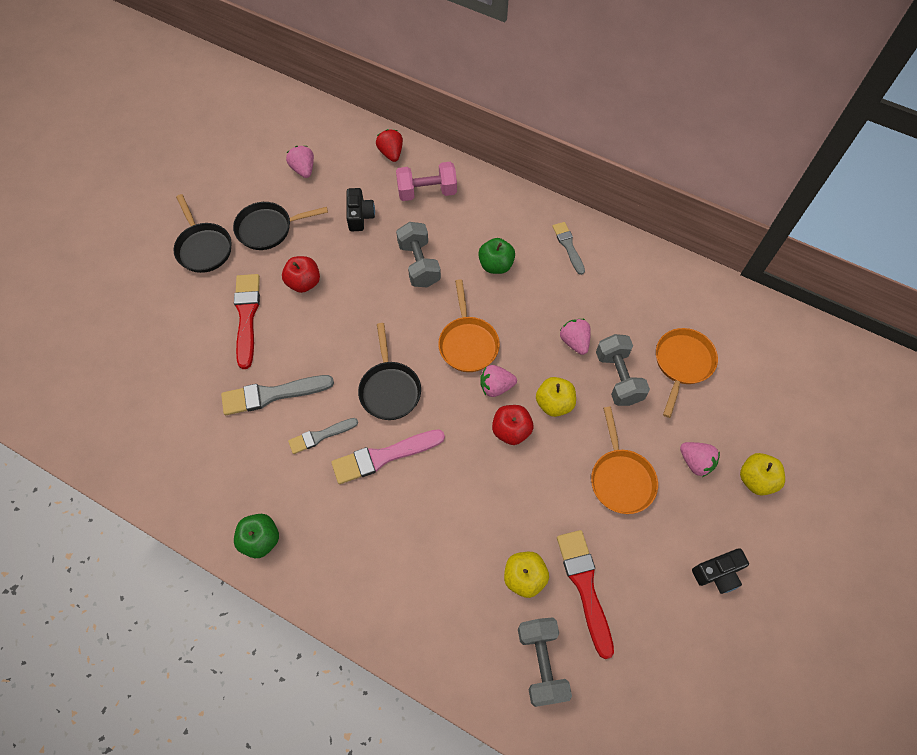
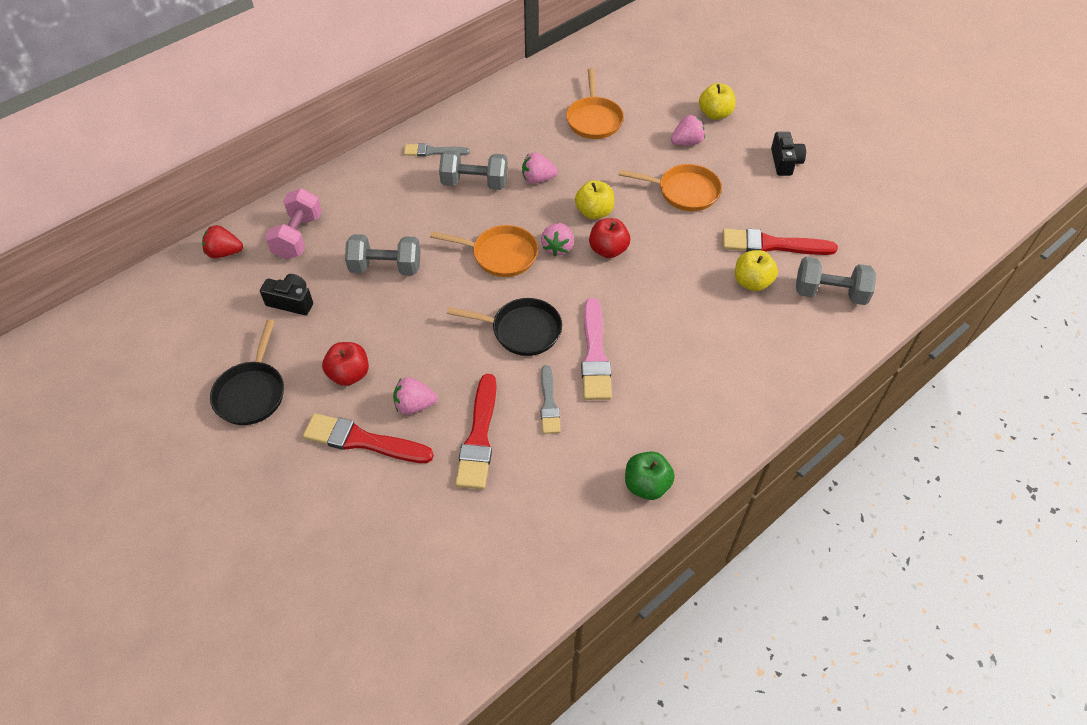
camera: 70 degrees left, 10 degrees down
black pan [173,194,232,273] -> none
grey brush [221,375,334,415] -> red brush [455,374,497,489]
pink strawberry [286,146,314,178] -> pink strawberry moved to [393,377,438,415]
green apple [478,238,515,274] -> none
grey dumbbell [596,334,650,406] -> grey dumbbell moved to [439,150,508,190]
orange pan [656,328,718,418] -> orange pan turned 135 degrees counterclockwise [566,68,624,139]

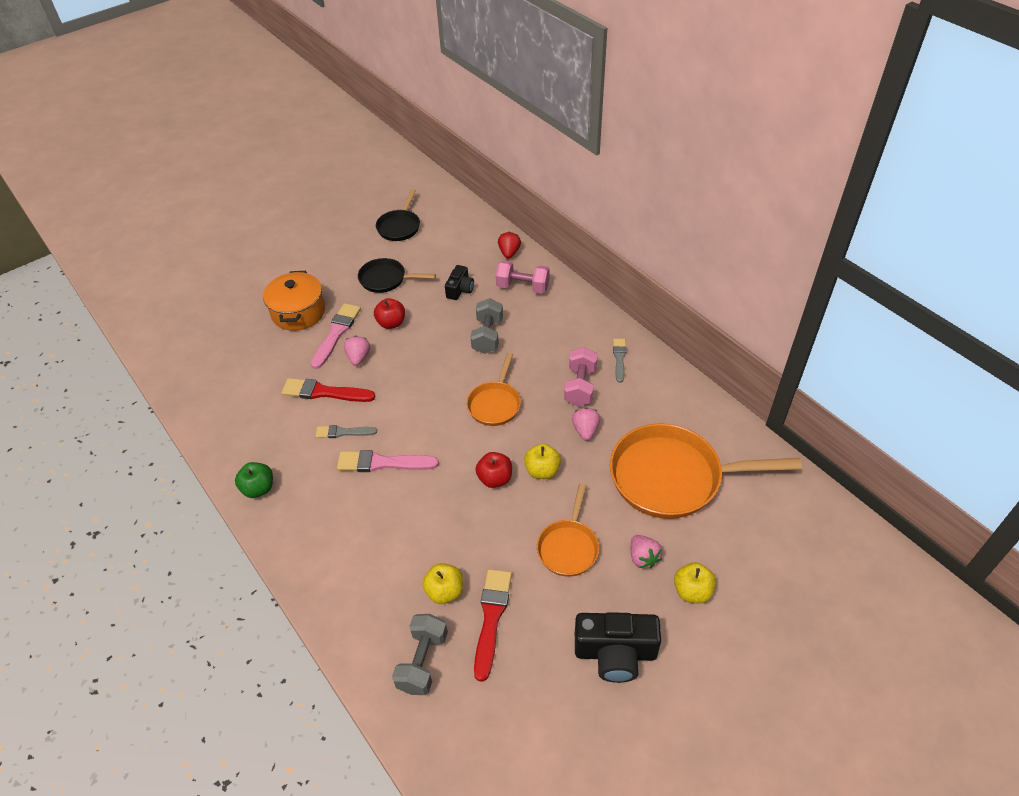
camera: 95 degrees right, 5 degrees down
red brush [303,413,434,463] -> pink brush [311,303,361,369]
grey dumbbell [439,150,508,190] -> pink dumbbell [564,347,598,406]
black pan [447,298,562,356] -> black pan moved to [376,189,420,241]
pink strawberry [541,223,574,256] -> none
orange pan [566,68,624,139] -> orange pan [610,423,802,519], size x1.88
black camera [771,132,806,176] -> black camera [575,612,661,683], size x1.74
none -> orange pot [263,271,325,331]

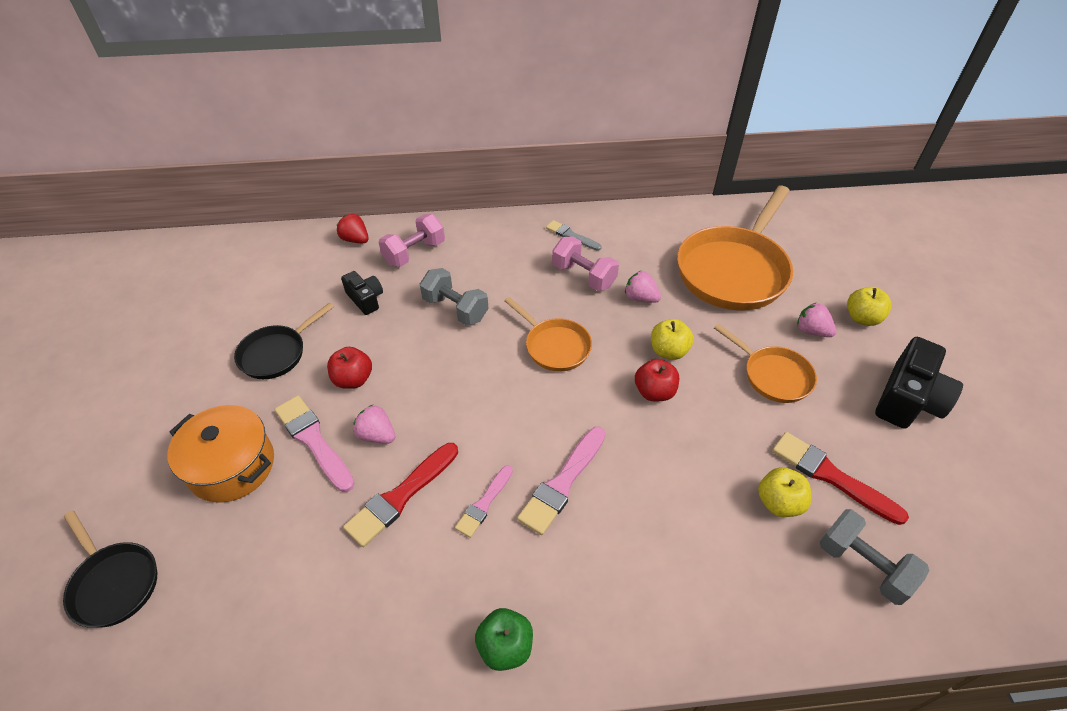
camera: 60 degrees left, 0 degrees up
grey brush [316,425,377,438] -> pink brush [455,465,513,538]
black pan [376,189,420,241] -> black pan moved to [63,510,157,628]
pink strawberry [631,535,662,568] -> pink strawberry turned 150 degrees counterclockwise [797,302,837,337]

